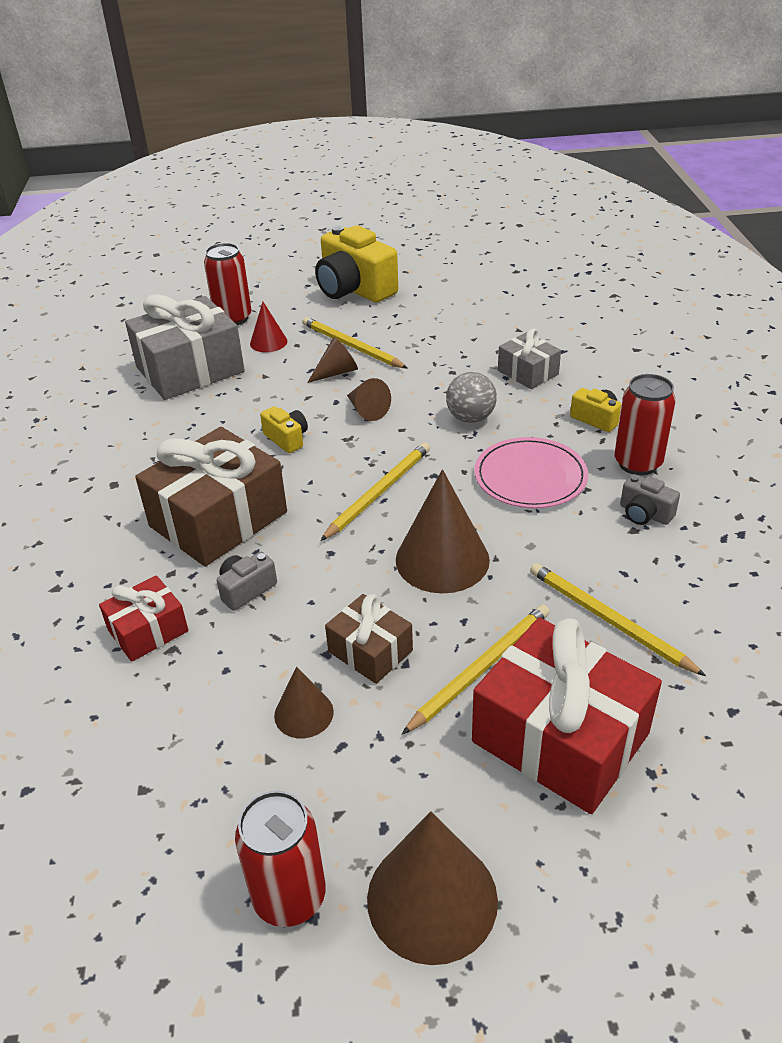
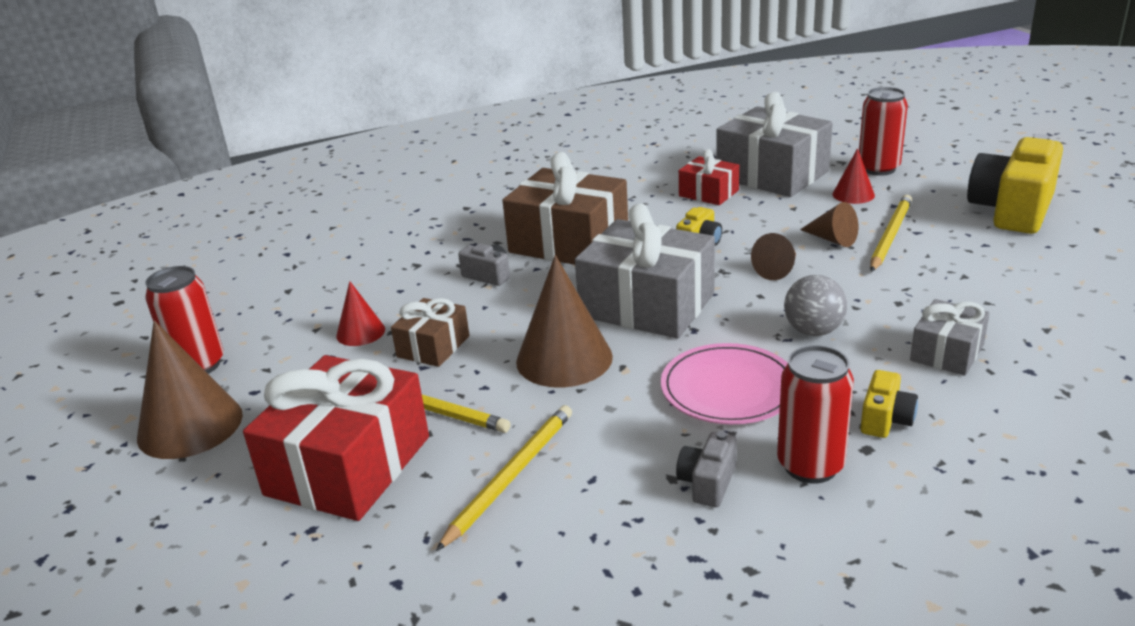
camera: 75 degrees right, 10 degrees down
red gift [99,575,189,662] -> red gift moved to [679,149,739,205]
brown cone [274,667,334,738] -> red cone [336,281,385,346]
yellow pencil [320,442,430,541] -> grey gift [575,203,715,339]

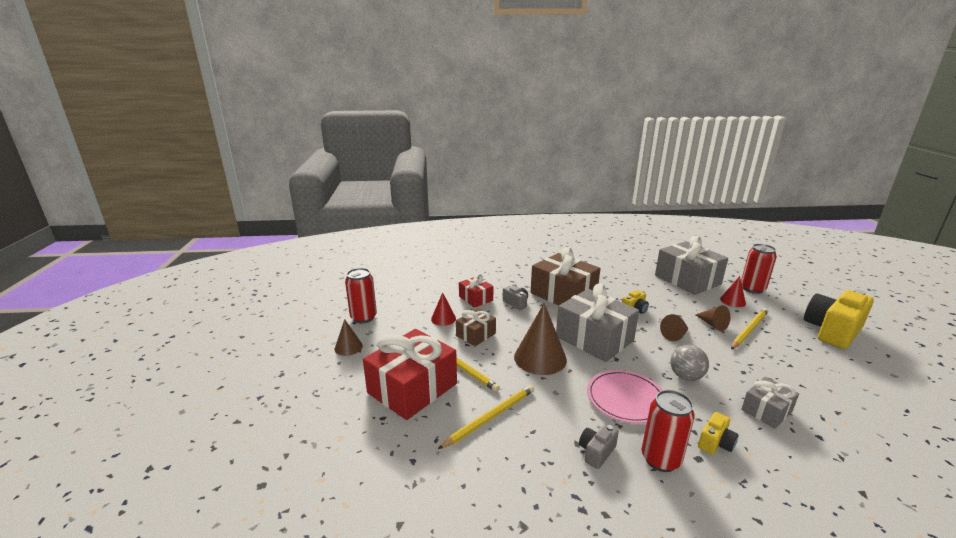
camera: 15 degrees right, 5 degrees down
brown cone [137,320,243,459] -> brown cone [335,319,363,356], size x0.54
red gift [679,149,739,205] -> red gift moved to [459,274,493,308]

